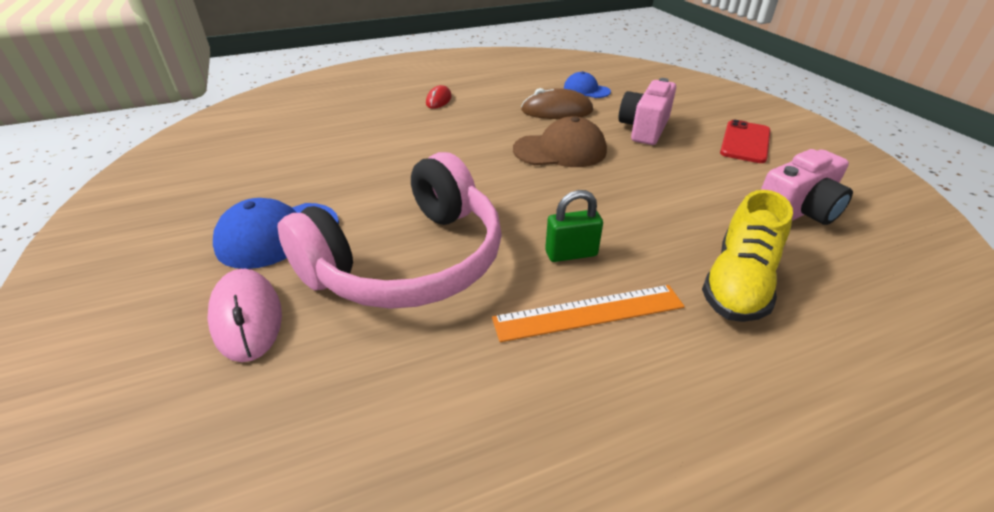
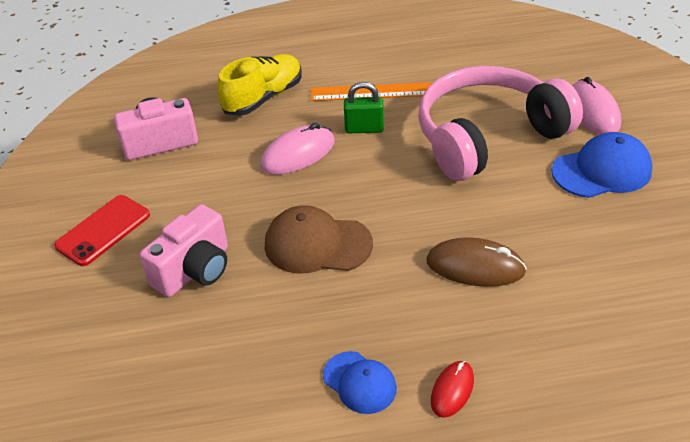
camera: 165 degrees left, 5 degrees up
brown mouse [521,88,593,119] -> brown mouse moved to [426,237,527,287]
blue cap [564,71,611,98] -> blue cap moved to [323,351,397,414]
none -> pink mouse [260,123,335,175]

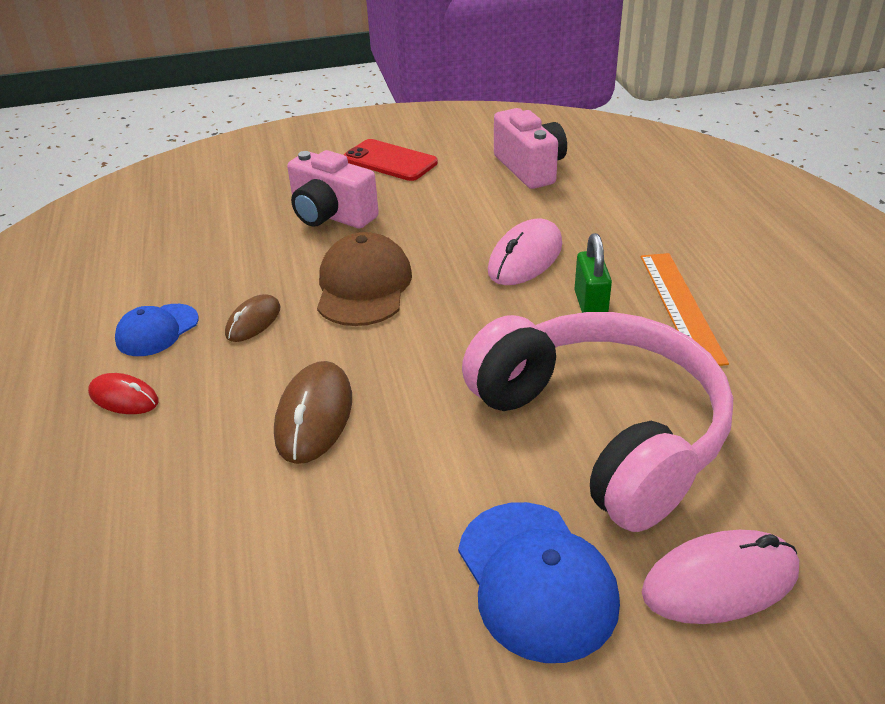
camera: 85 degrees right, 5 degrees down
yellow shoe [217,54,302,116] -> none
pink mouse [260,123,335,175] -> pink mouse turned 75 degrees clockwise [488,218,562,285]
none -> brown mouse [225,294,281,342]

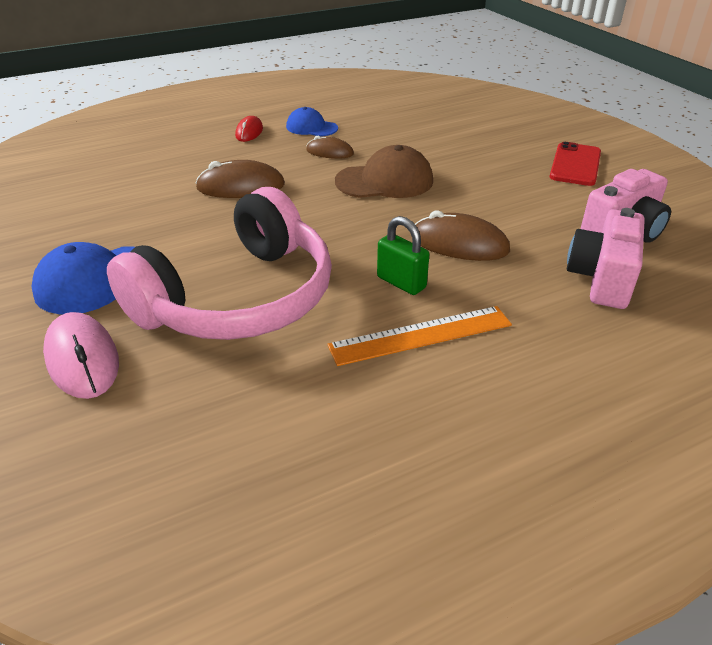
camera: 75 degrees right, 0 degrees up
pink camera [287,150,379,228] -> pink camera moved to [567,208,645,309]
pink mouse [488,218,562,285] -> brown mouse [415,210,510,261]
green padlock [574,233,612,313] -> green padlock turned 60 degrees clockwise [377,216,429,295]

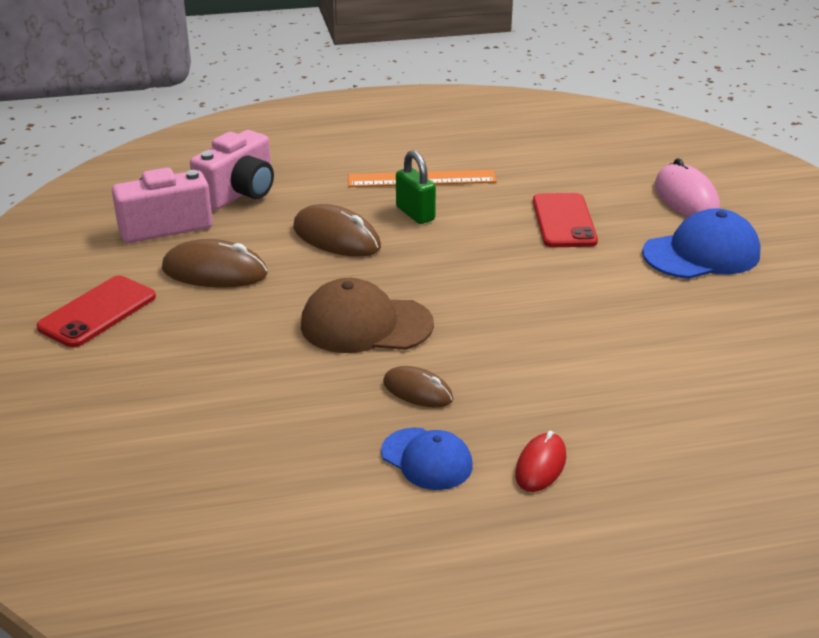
camera: 165 degrees left, 5 degrees down
pink headphones [107,187,332,340] -> red phone [533,193,598,247]
brown mouse [195,160,285,198] -> brown mouse moved to [162,239,268,288]

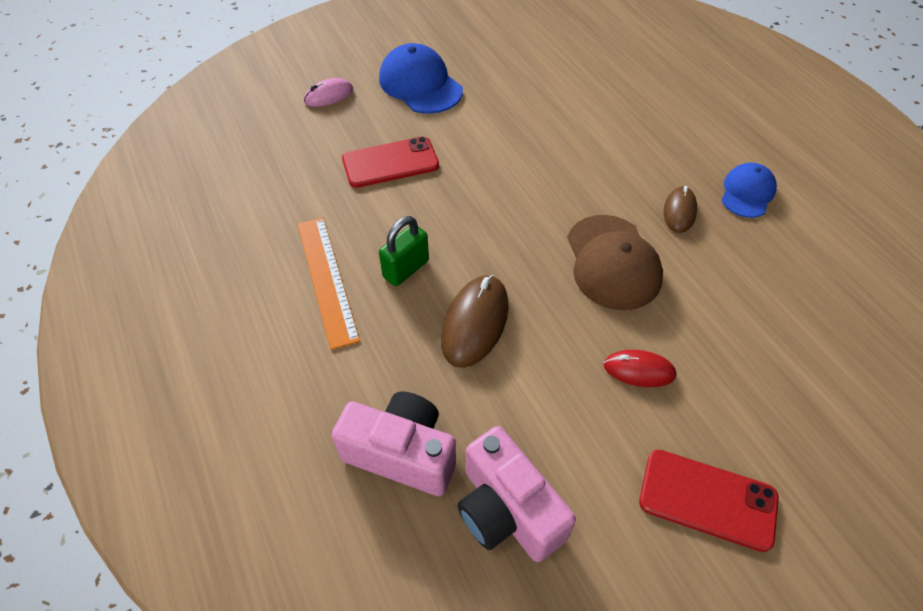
camera: 105 degrees left, 20 degrees up
brown mouse [162,239,268,288] -> none
red mouse [515,431,566,492] -> red mouse moved to [604,350,676,387]
pink mouse [655,158,720,217] -> pink mouse [304,78,353,107], size x0.61

